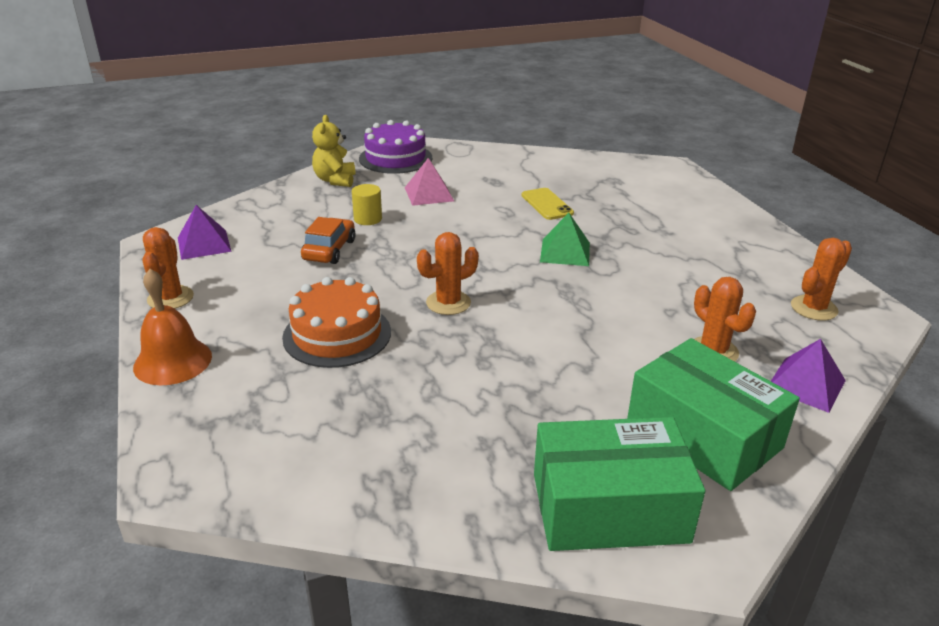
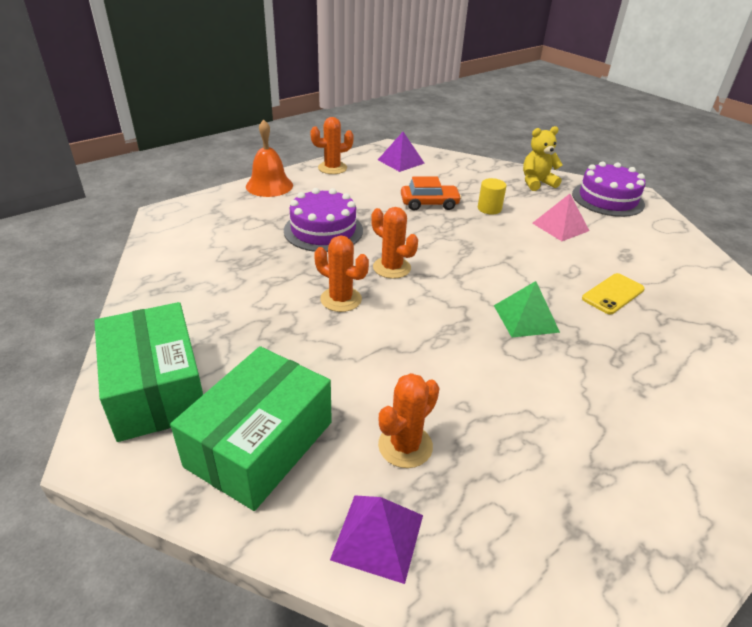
camera: 70 degrees right, 5 degrees up
orange cake [282,277,391,368] -> purple cake [284,188,363,252]
orange cactus [791,238,852,321] -> orange cactus moved to [314,236,369,312]

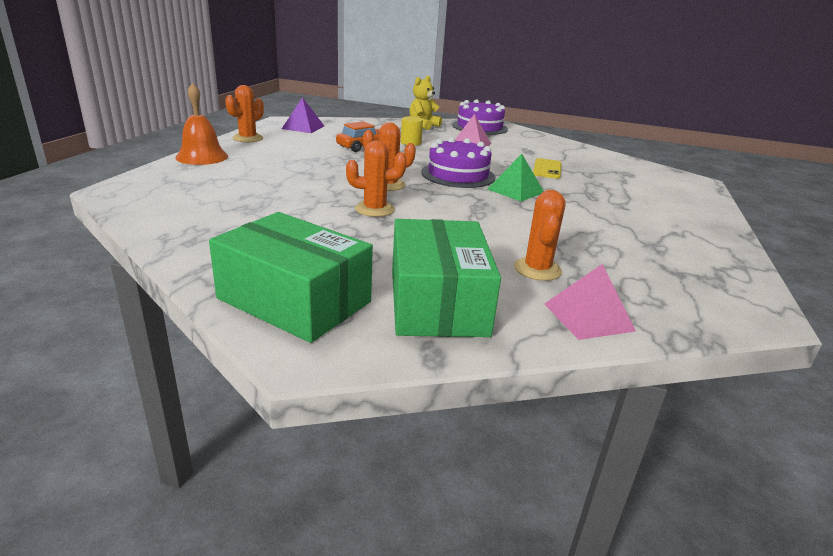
camera: 35 degrees left, 10 degrees down
purple cake [284,188,363,252] -> purple cake moved to [421,137,495,188]
purple pyramid [330,495,423,584] -> pink pyramid [544,264,636,340]

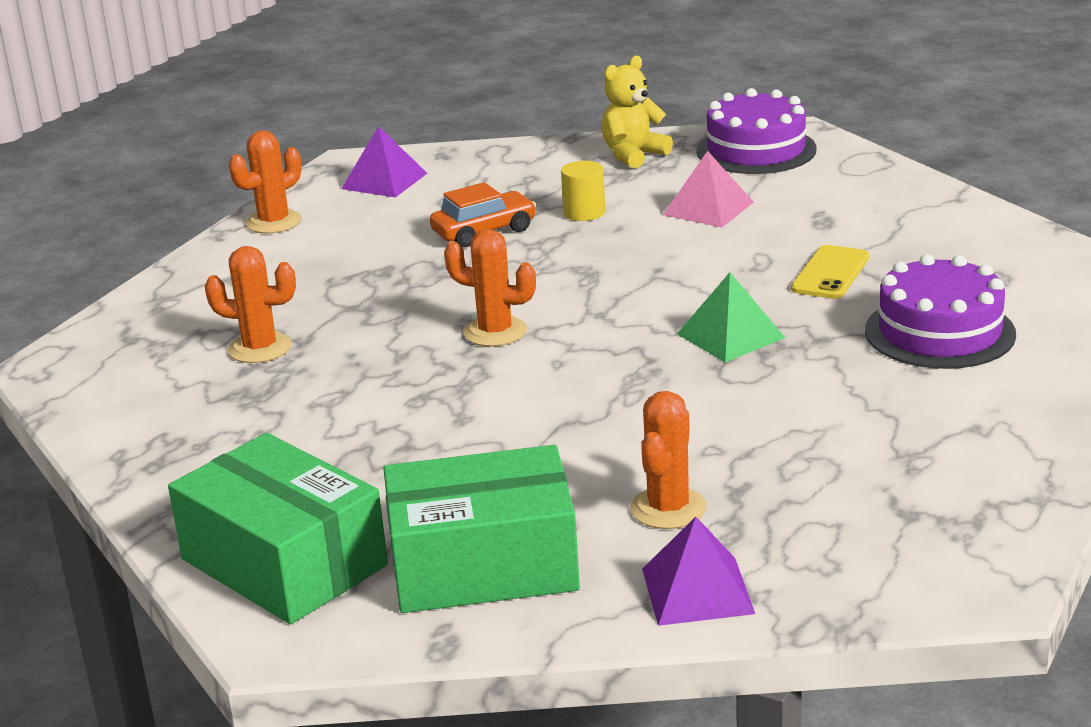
camera: 15 degrees right, 0 degrees up
orange bell [176,83,228,165] -> none
orange cactus [346,140,407,217] -> orange cactus moved to [205,246,296,363]
green box [392,219,501,337] -> green box turned 75 degrees clockwise [383,445,580,613]
purple cake [421,137,495,188] -> purple cake moved to [865,254,1016,369]
pink pyramid [544,264,636,340] -> purple pyramid [642,517,755,626]

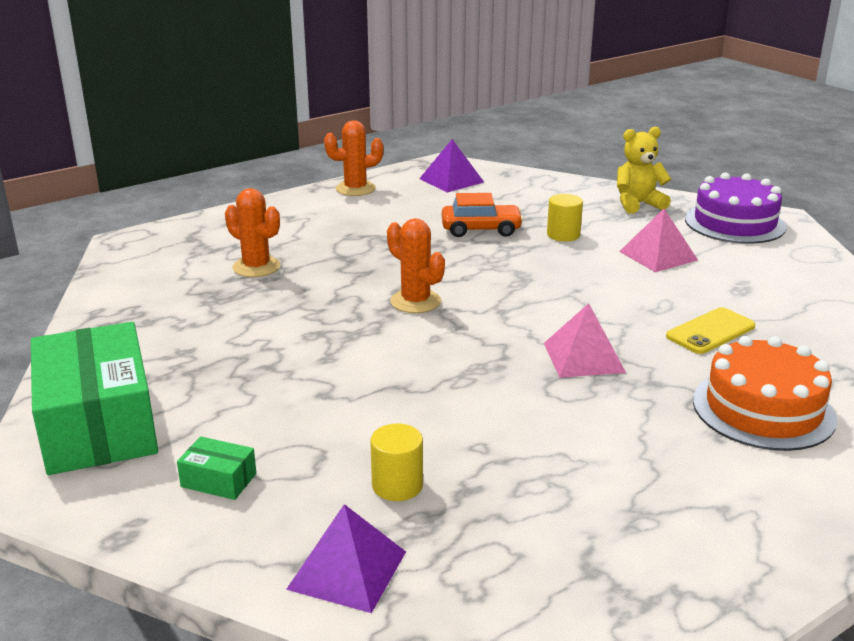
camera: 25 degrees right, 0 degrees up
green box [383,445,580,613] -> green box [177,436,256,500], size x0.40
orange cactus [630,391,706,529] -> yellow cylinder [370,424,423,501]
green pyramid [677,272,785,362] -> pink pyramid [544,303,626,378]
purple cake [865,254,1016,369] -> orange cake [693,336,837,451]

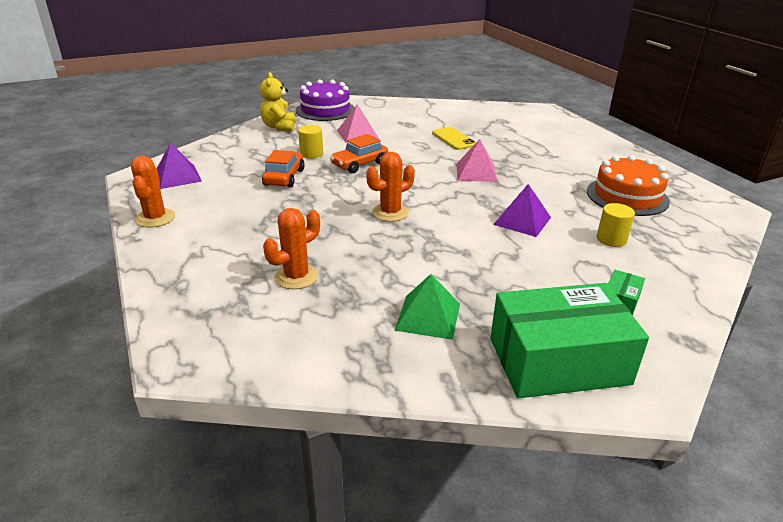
camera: 80 degrees left, 5 degrees up
purple pyramid [286,504,406,613] -> purple pyramid moved to [493,184,551,237]
orange cake [693,336,837,451] -> orange cake moved to [587,155,670,216]
none -> orange car [330,134,388,173]
none -> green pyramid [394,274,460,340]

